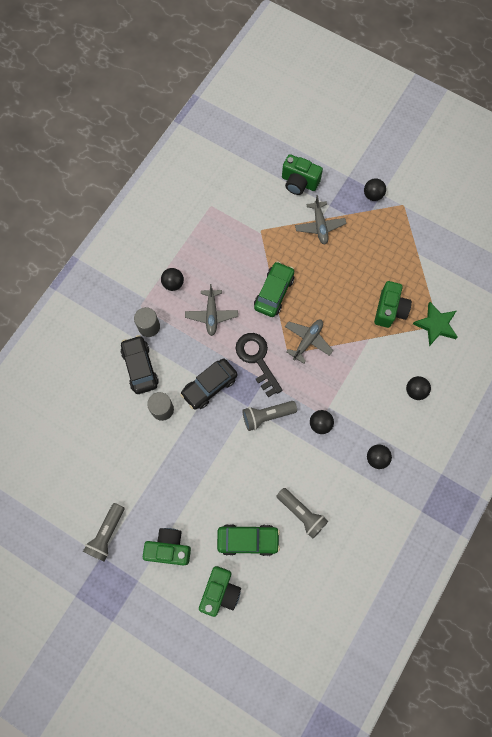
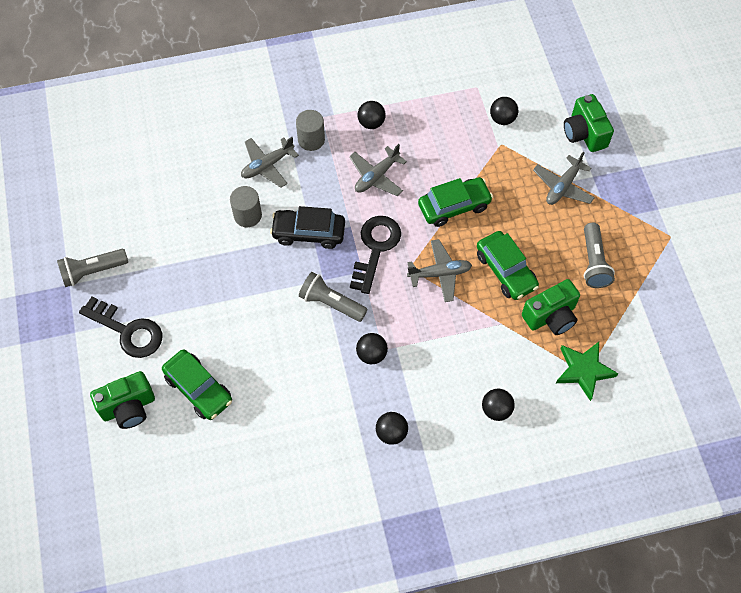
camera: 45 degrees right, 10 degrees down
black car [121,335,159,394] -> grey plane [241,137,299,188]
green camera [143,528,191,566] -> black key [79,297,162,358]
grey flashlight [276,488,328,539] -> grey flashlight moved to [584,223,615,288]
black ball [364,178,386,201] -> black ball moved to [490,97,518,125]
none -> green car [477,231,539,300]

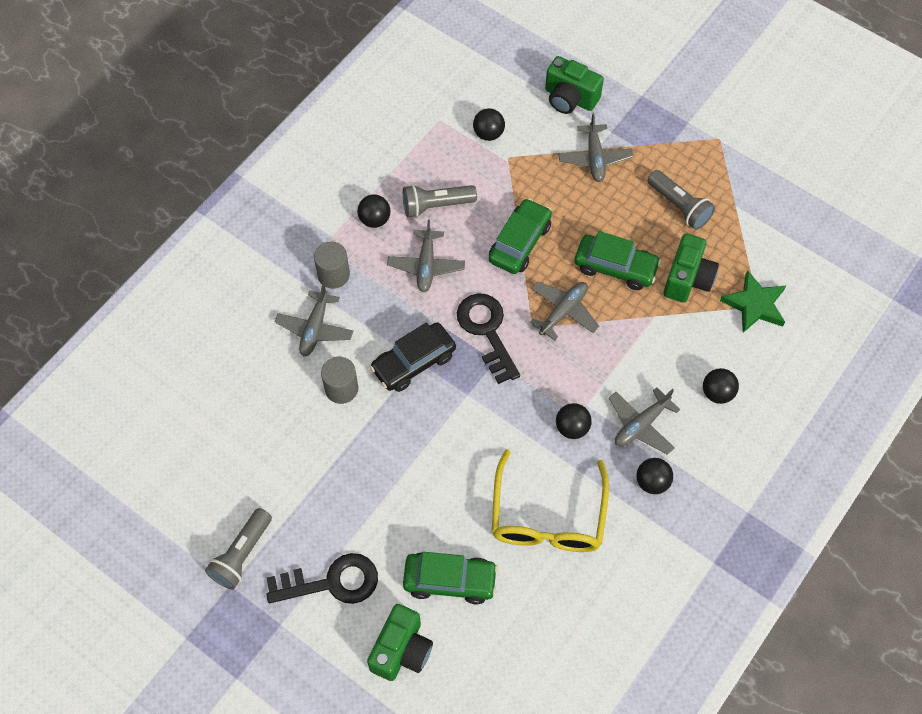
camera: 40 degrees left, 0 degrees up
grey flashlight [299,272,367,322] -> grey flashlight moved to [403,184,477,218]
none -> yellow glasses [492,449,609,552]
none -> grey plane [609,387,680,455]

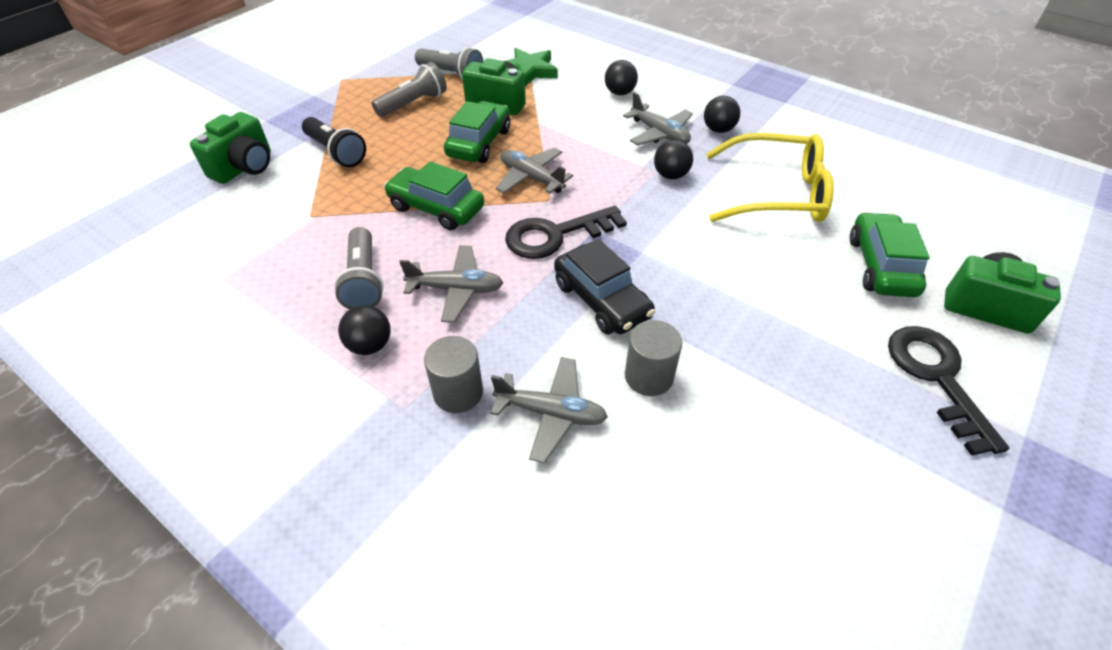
camera: 90 degrees left, 15 degrees down
grey flashlight [205,508,272,590] -> grey flashlight moved to [415,47,483,80]
black ball [473,108,505,141] -> none
grey plane [558,113,633,182] -> black flashlight [302,117,366,167]

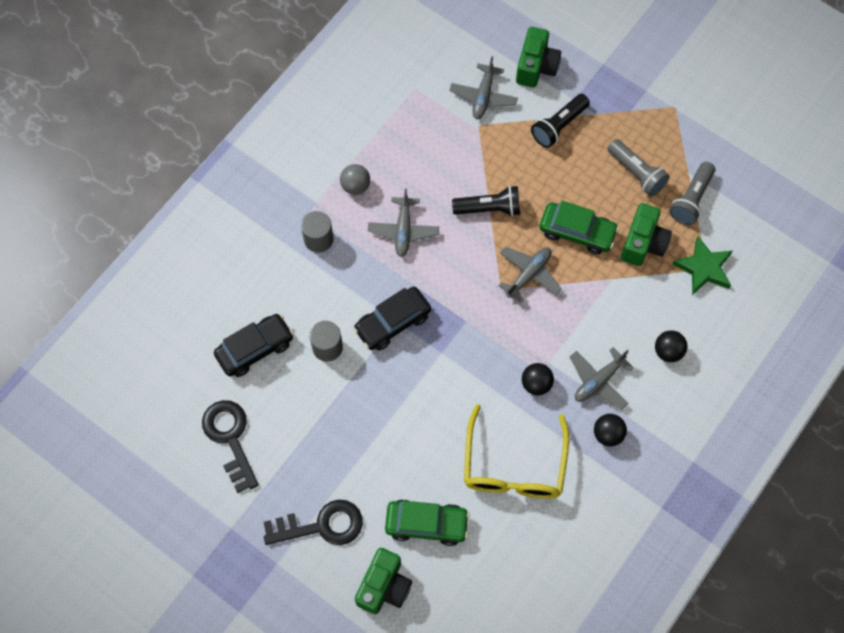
camera: 90 degrees right, 20 degrees up
green camera [190,112,271,184] -> green camera turned 105 degrees counterclockwise [516,27,561,88]
grey flashlight [334,227,384,309] -> none
black ball [338,305,391,355] -> grey ball [340,164,370,195]
green car [384,161,484,230] -> black flashlight [452,186,520,217]
grey plane [490,357,608,463] -> grey plane moved to [449,56,518,119]
black key [505,206,627,259] -> black key moved to [202,400,258,493]
none -> black car [214,314,294,377]

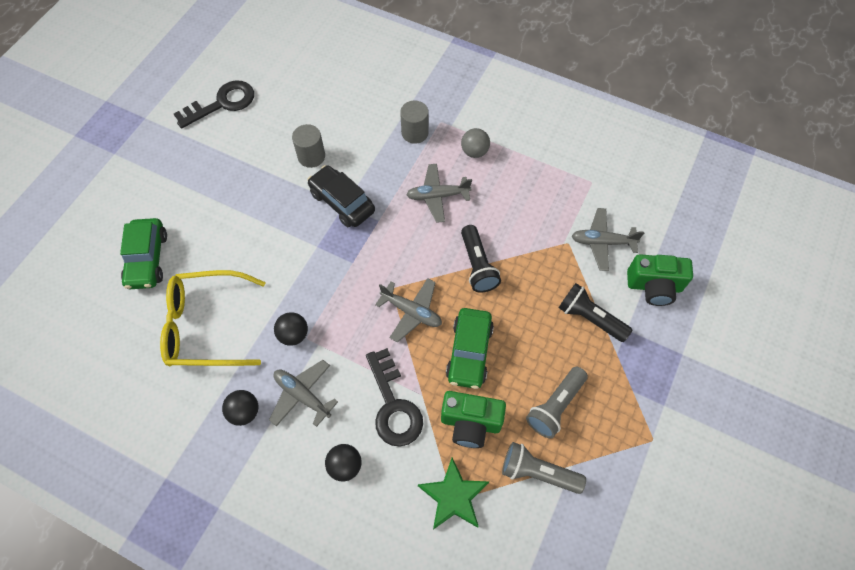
camera: 80 degrees right, 5 degrees down
black car [214,314,294,377] -> none
black key [264,500,363,545] -> black key moved to [366,348,423,447]
green camera [355,548,412,614] -> none

